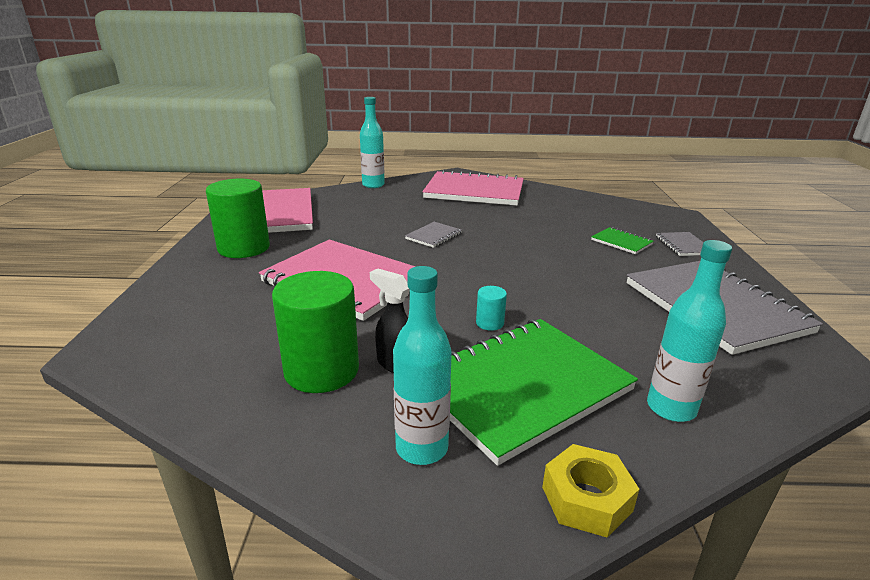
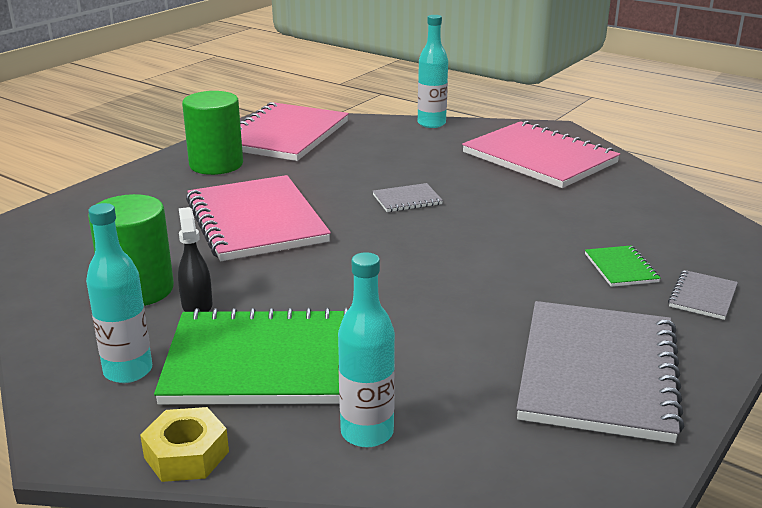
camera: 35 degrees right, 0 degrees up
turquoise cylinder [476,286,507,331] -> none

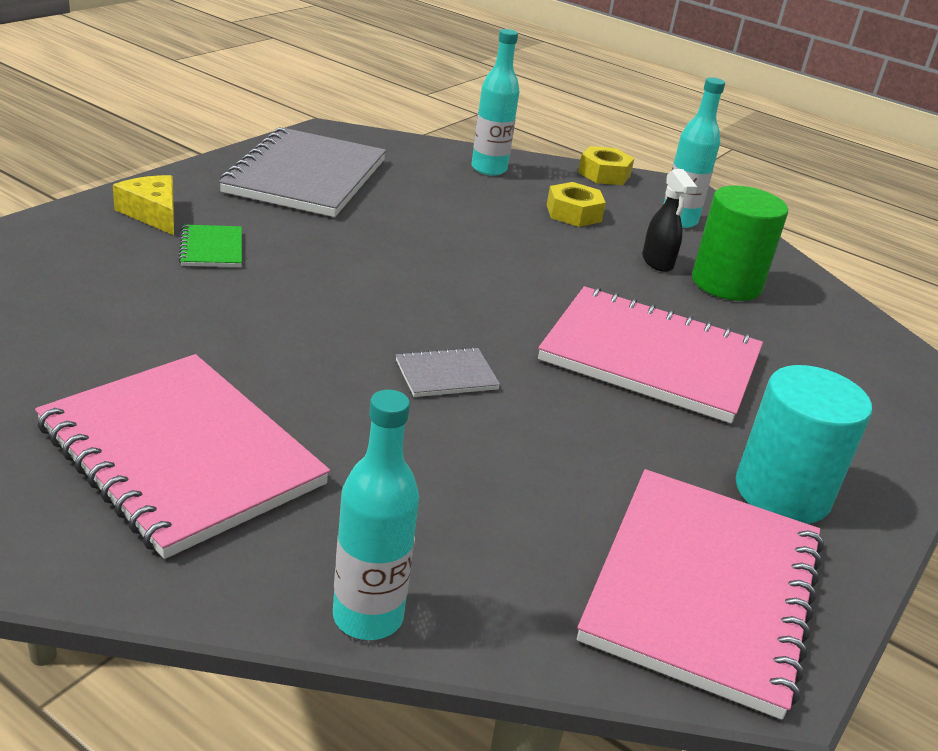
camera: 175 degrees right, 5 degrees up
green notebook [154,308,348,405] -> yellow nut [547,182,606,227]
green cylinder [182,91,243,175] -> turquoise cylinder [736,365,872,524]
pink notebook [186,175,331,261] -> pink notebook turned 45 degrees counterclockwise [538,286,763,423]
grey notebook [668,270,738,320] -> yellow cheese [113,175,174,235]

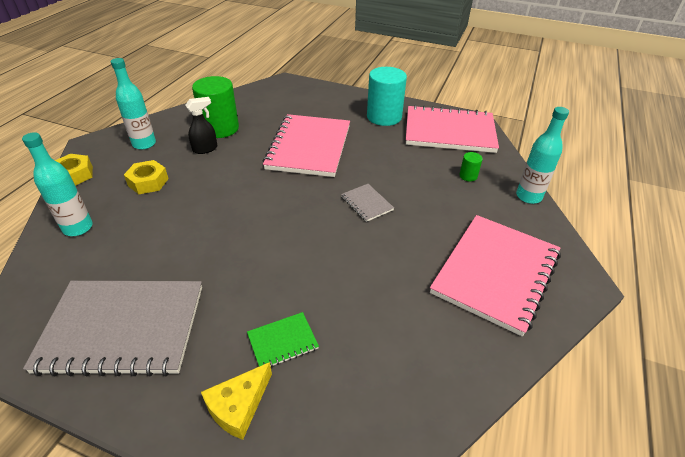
camera: 100 degrees left, 10 degrees up
none -> green cylinder [459,152,483,181]

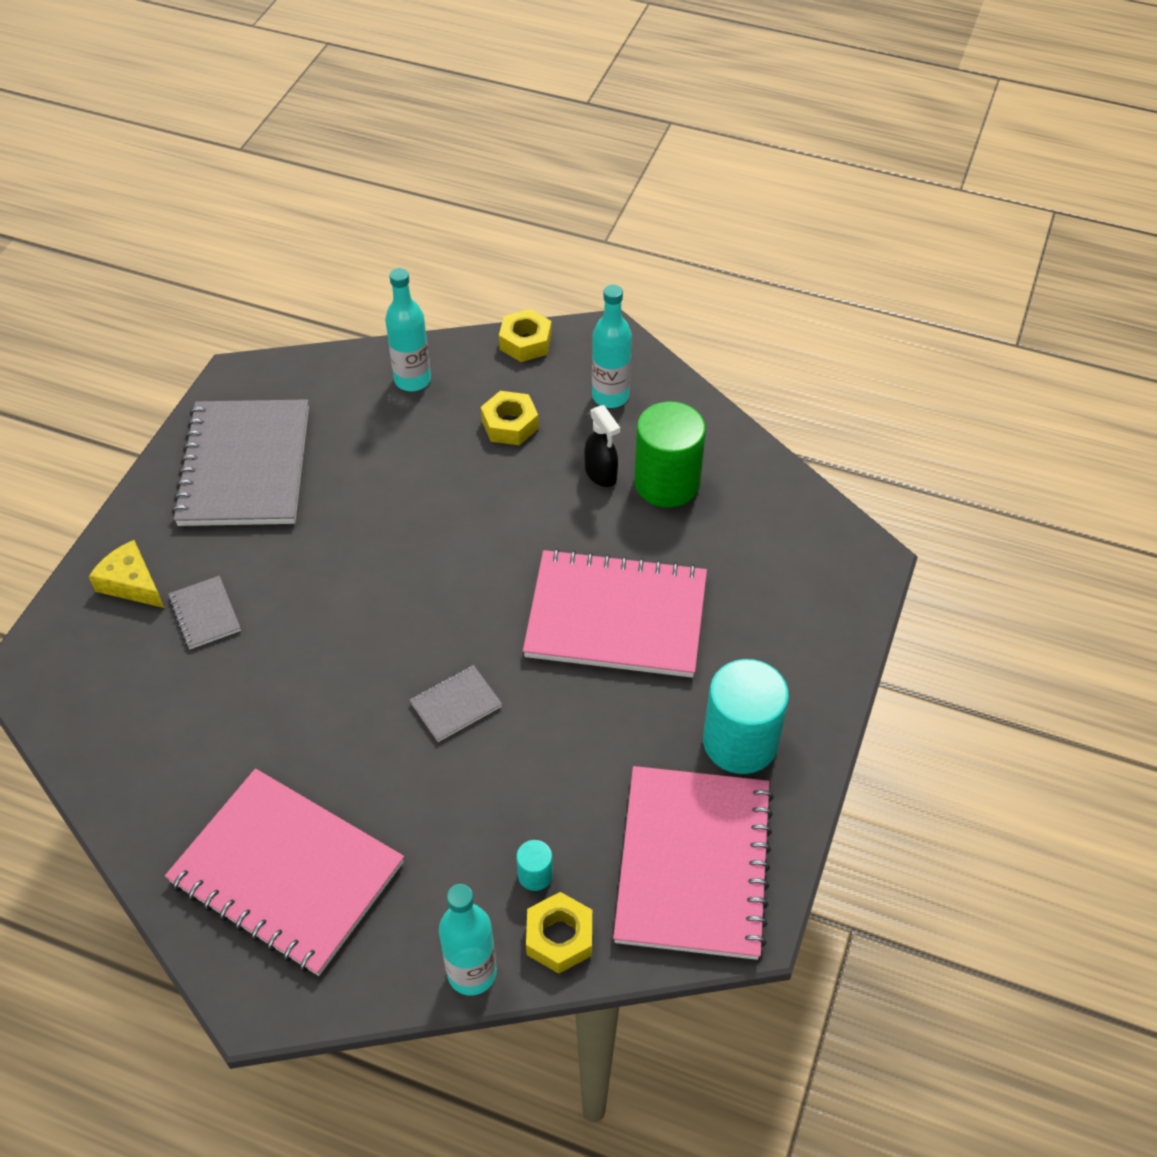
camera: 90 degrees right, 10 degrees up
green notebook [247,312,319,367] -> grey notebook [168,576,241,649]
green cylinder [459,152,483,181] -> turquoise cylinder [516,840,553,891]
none -> yellow nut [526,892,592,974]

